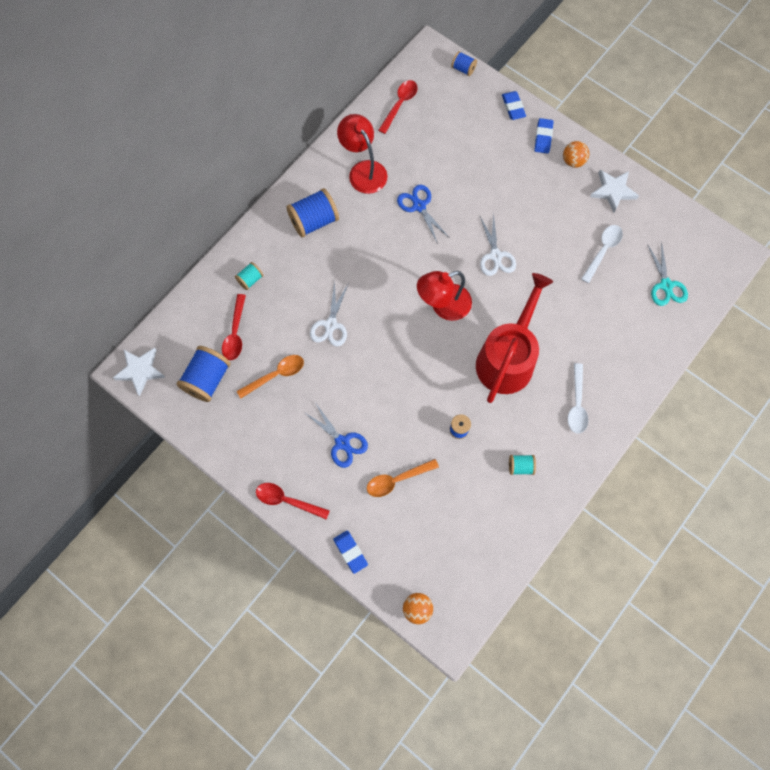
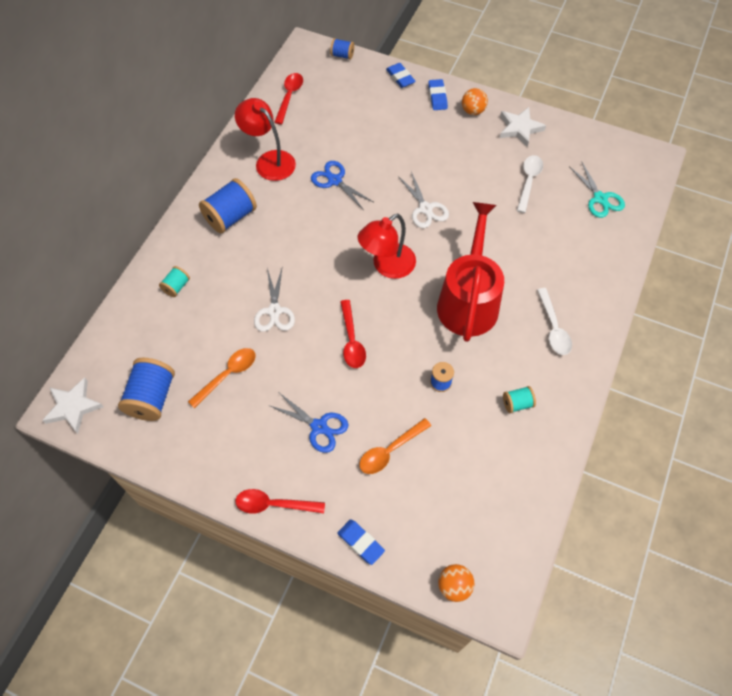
camera: 15 degrees left, 10 degrees down
red spoon [222,294,246,360] -> red spoon moved to [340,300,366,368]

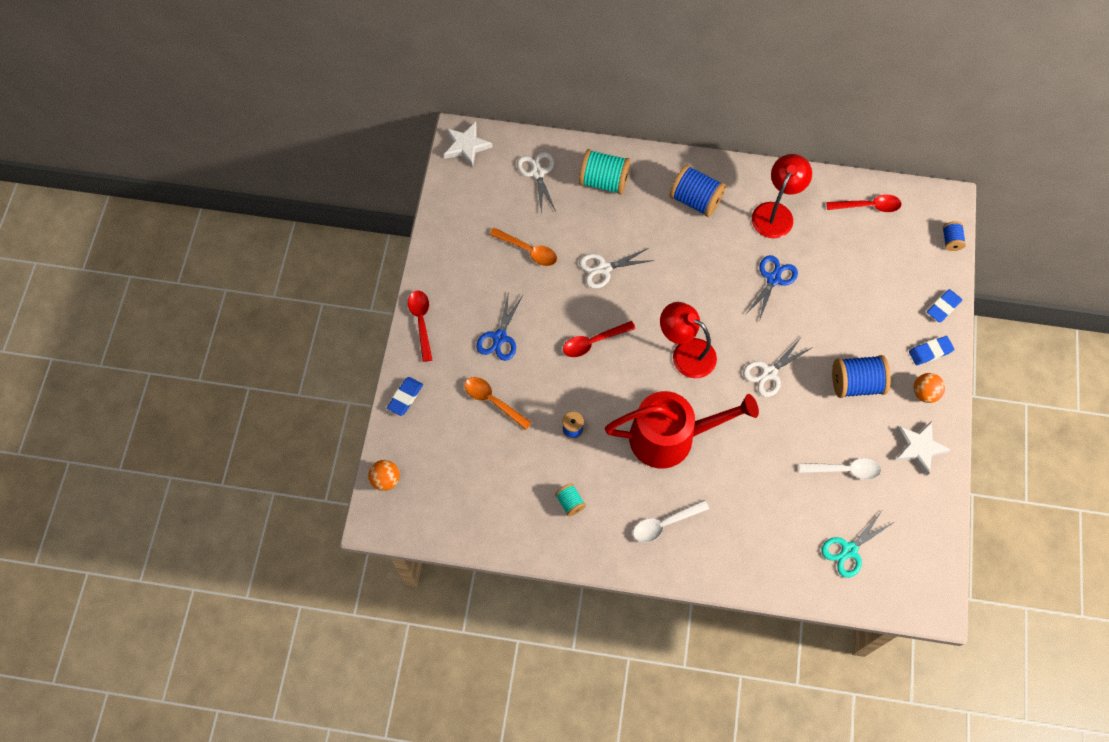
camera: 75 degrees right, 5 degrees up
blue spool [118,358,175,421] -> blue spool moved to [832,355,891,398]
turquoise spool [159,266,190,297] -> turquoise spool [579,149,630,195], size x1.91
none -> white scissors [517,152,556,214]

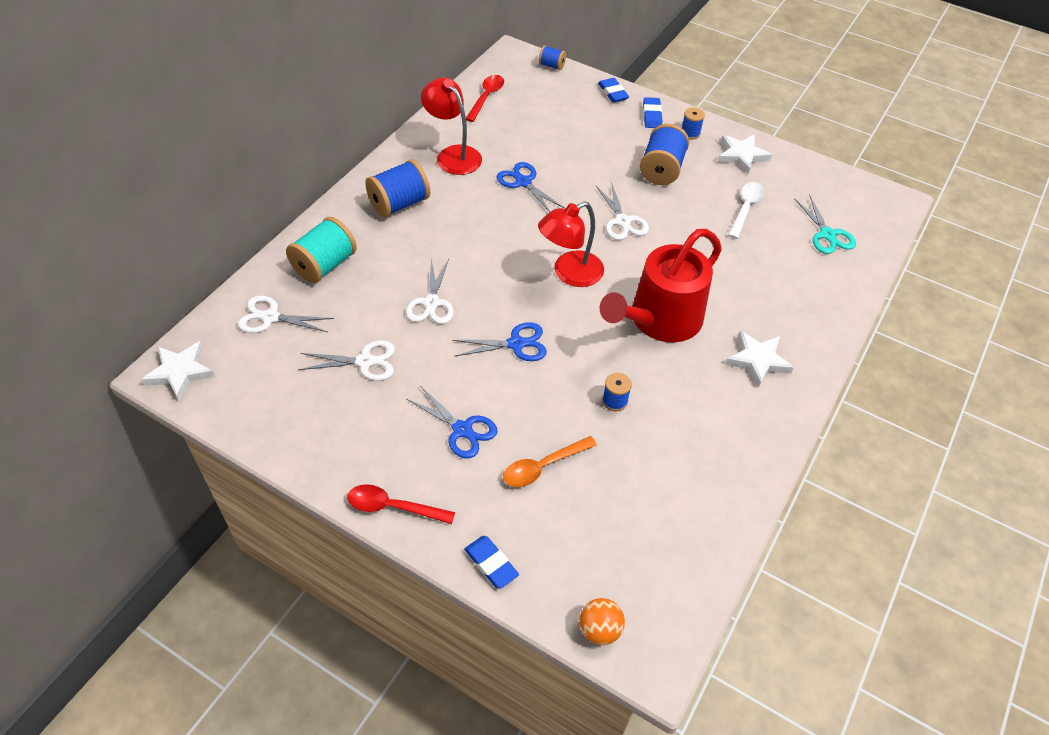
camera: 70 degrees left, 15 degrees down
orange spoon [489,228,557,266] -> white scissors [299,340,395,381]
turquoise spool [555,483,586,516] -> none
red spoon [563,321,636,357] -> blue scissors [452,322,547,361]
red watering can [605,391,759,468] -> red watering can turned 150 degrees counterclockwise [600,229,722,342]
white spoon [633,500,709,543] -> white star [725,331,794,388]
orange ball [914,373,945,403] -> blue spool [682,108,705,139]

